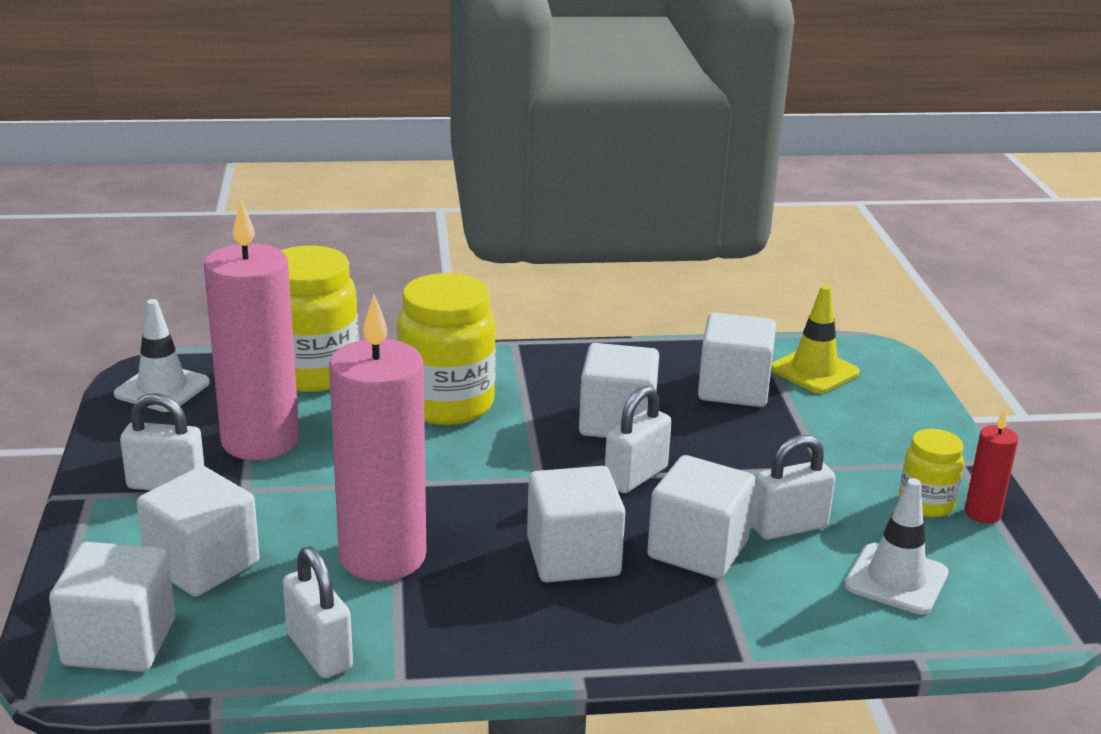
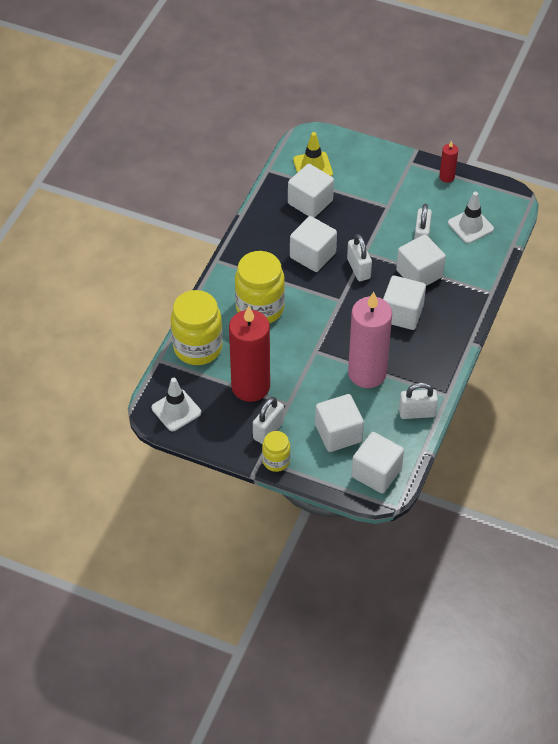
camera: 60 degrees left, 25 degrees up
pink candle [204,200,299,460] -> red candle [229,306,270,402]
yellow jar [899,429,964,517] -> yellow jar moved to [262,431,291,472]

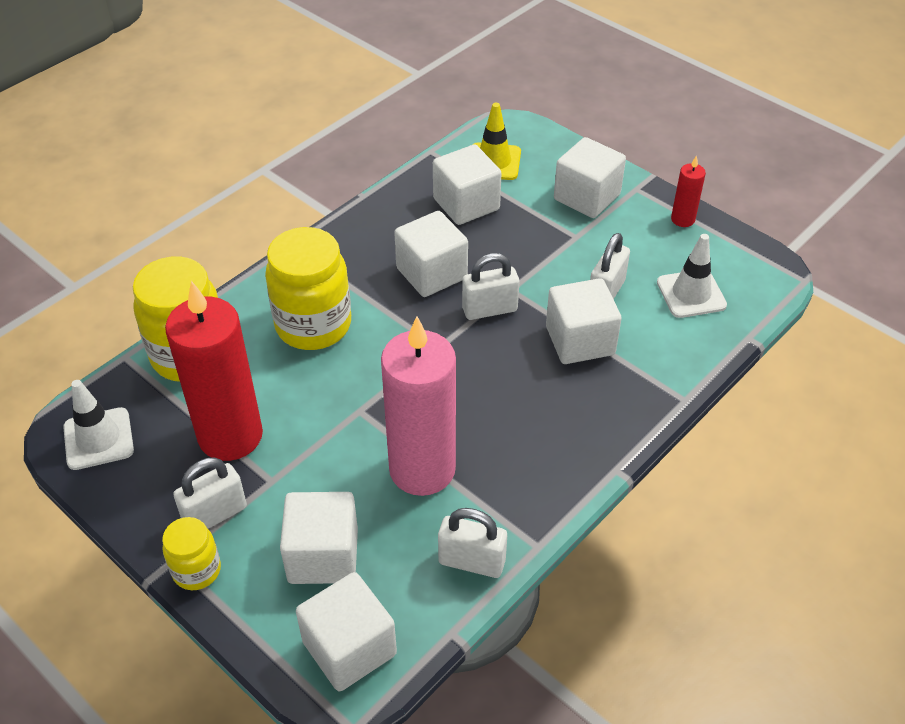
camera: 20 degrees right, 5 degrees down
white padlock [347,234,372,281] -> white padlock turned 75 degrees clockwise [462,253,520,320]
white cube [383,276,426,330] -> white cube moved to [554,137,626,218]

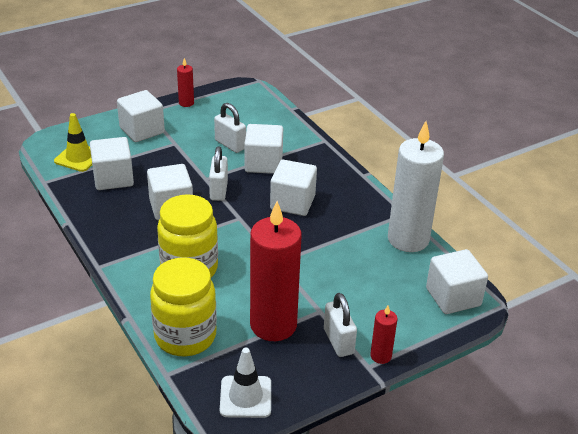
camera: 75 degrees left, 10 degrees down
yellow jar [162,517,221,590] -> red candle [370,305,397,364]
white cube [280,492,358,584] -> white cube moved to [270,160,317,216]
pink candle [381,317,456,496] -> none
white padlock [438,508,507,578] -> white candle [388,121,444,252]
white traffic cone [657,234,727,318] -> none

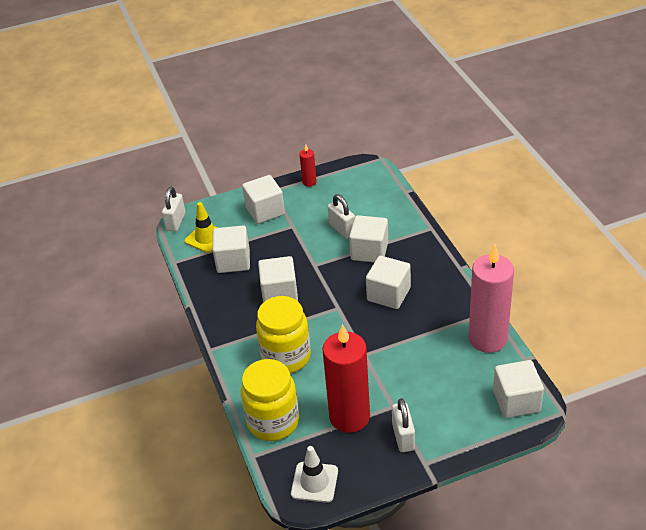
camera: 15 degrees right, 5 degrees up
white padlock [209,146,228,201] -> white padlock moved to [162,187,186,232]
red candle [370,305,397,364] -> none
white candle [388,121,444,252] -> pink candle [469,245,514,353]

